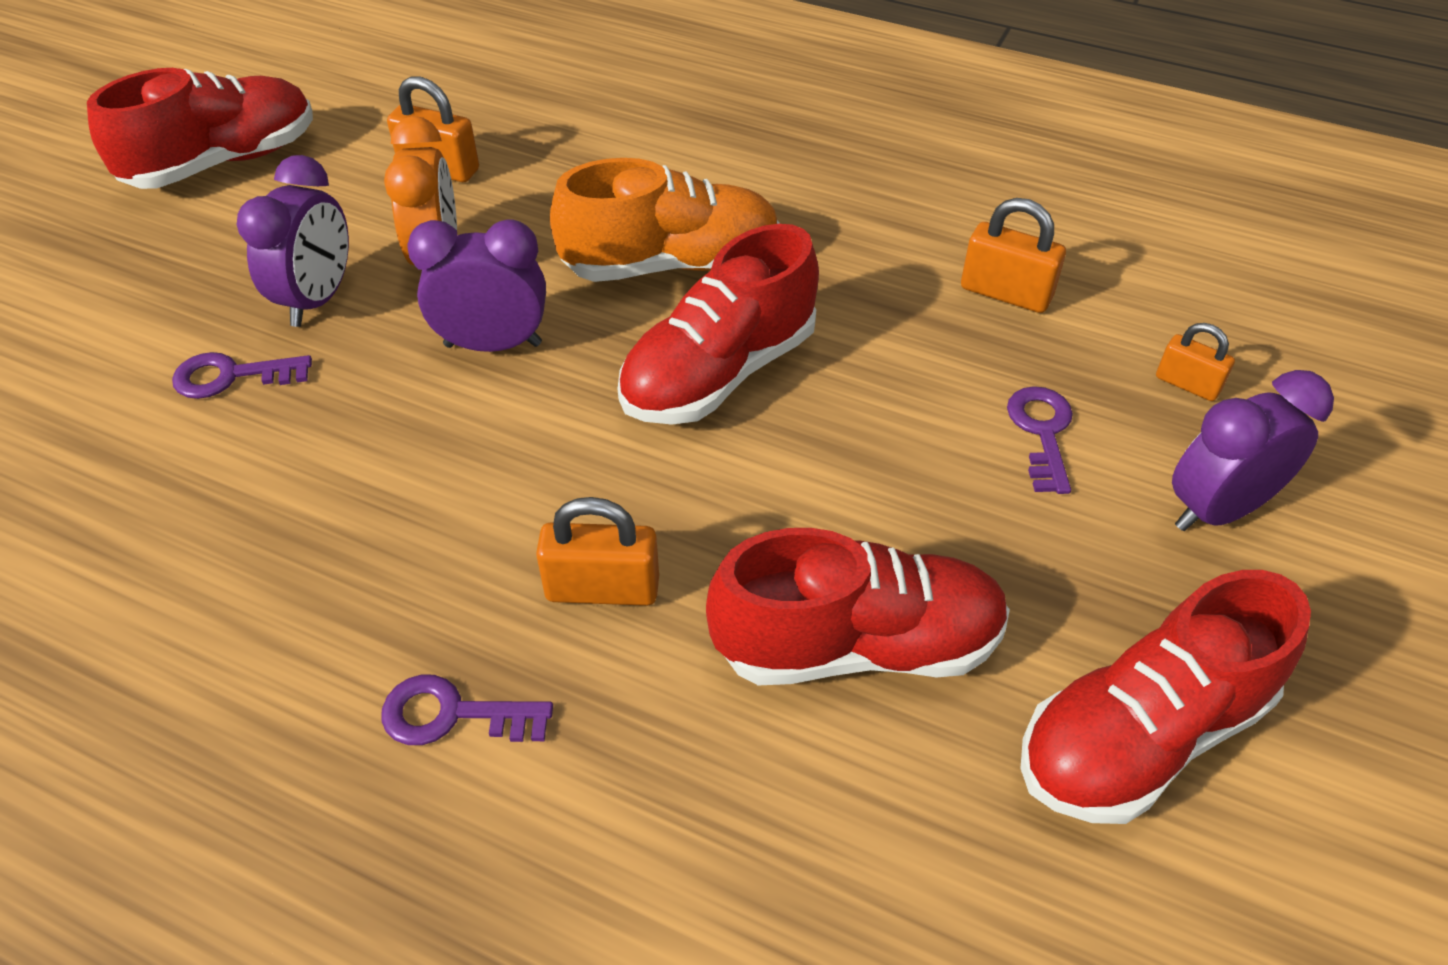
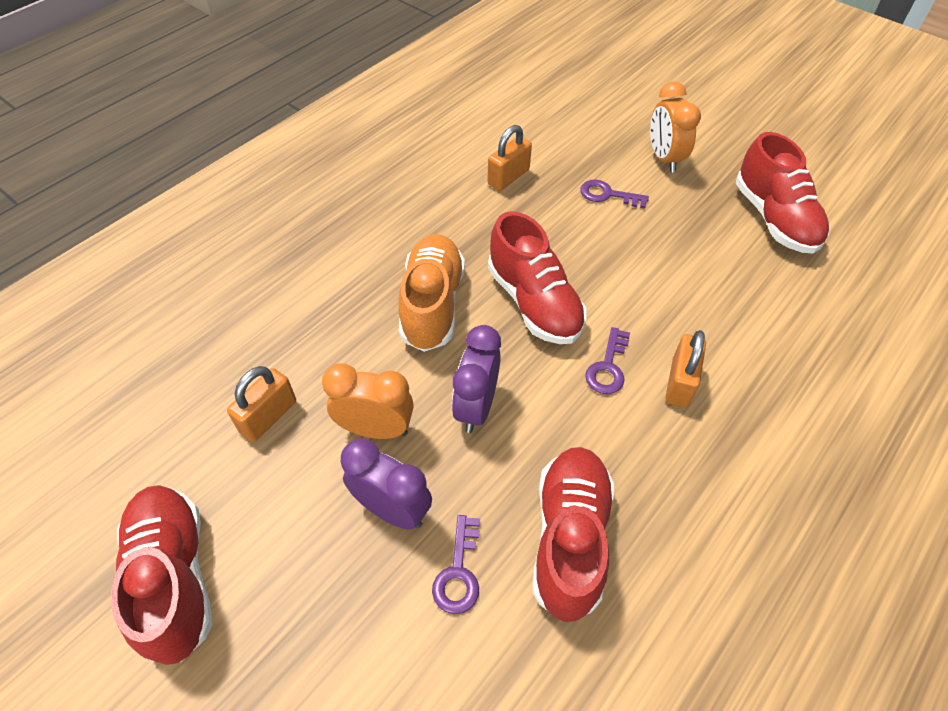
camera: 75 degrees left, 5 degrees up
purple key [381,675,553,745] -> purple key moved to [585,327,630,394]
red shoe [706,528,1010,685] -> red shoe moved to [532,447,614,622]
orange padlock [1156,323,1235,401] -> none
purple clock [1172,370,1334,531] -> orange clock [650,81,701,173]

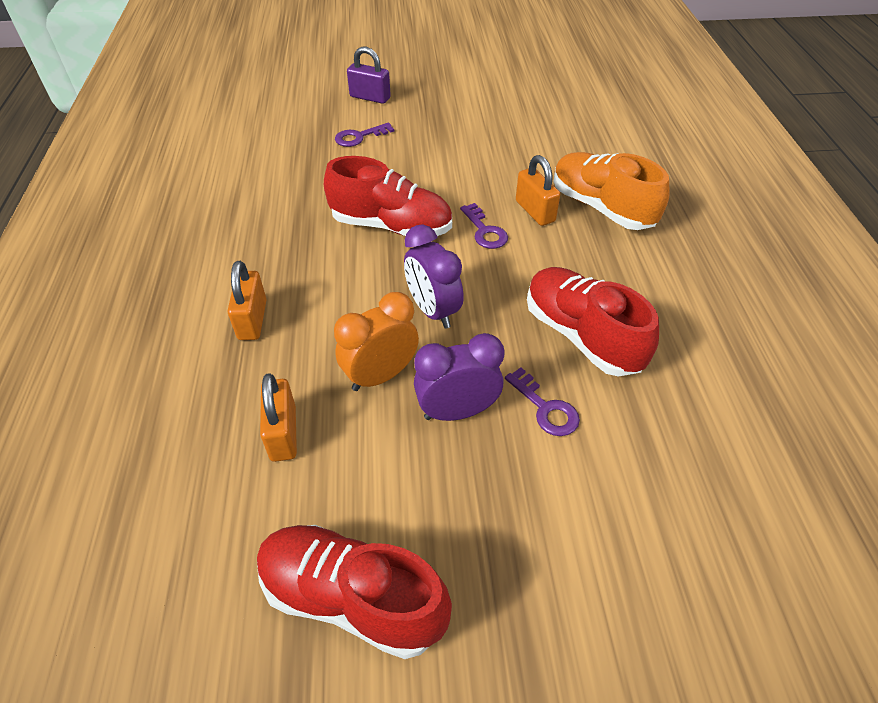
camera: 45 degrees left, 5 degrees down
orange shoe [398,234,465,352] -> orange shoe moved to [554,152,670,230]
orange padlock [487,125,532,191] -> orange padlock moved to [228,261,267,340]
orange clock [650,81,701,173] -> purple padlock [347,47,391,104]
red shoe [736,132,829,254] -> none

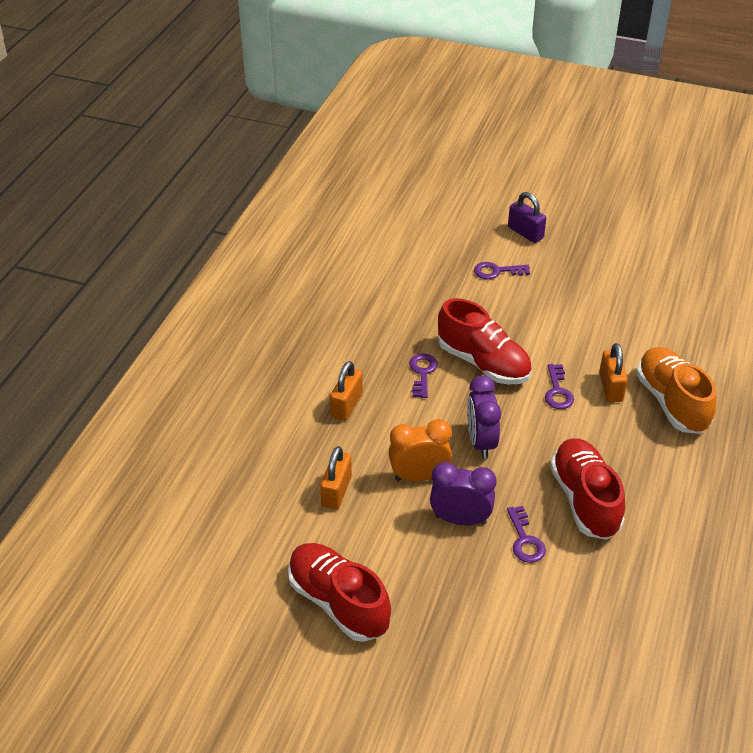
camera: 25 degrees right, 5 degrees down
none -> purple key [409,353,438,398]

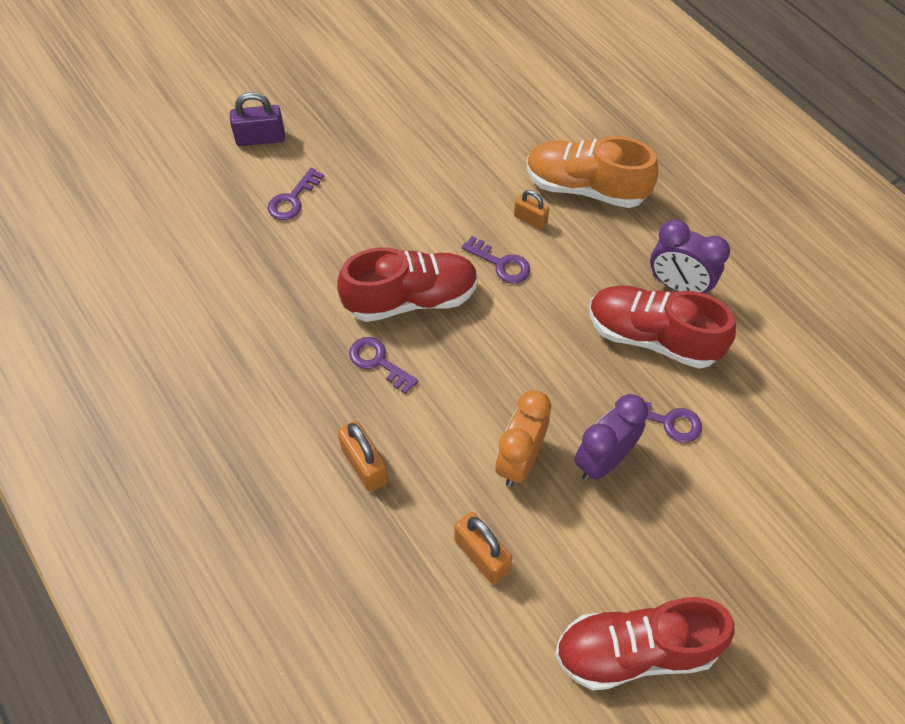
camera: 55 degrees left, 15 degrees up
purple clock [467,375,501,459] -> purple clock moved to [650,219,730,294]
orange padlock [599,343,628,402] -> orange padlock [514,190,549,229], size x0.65

